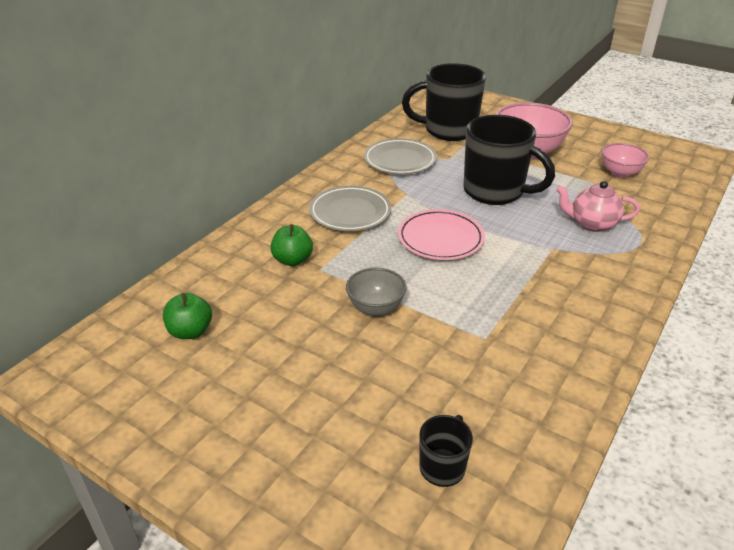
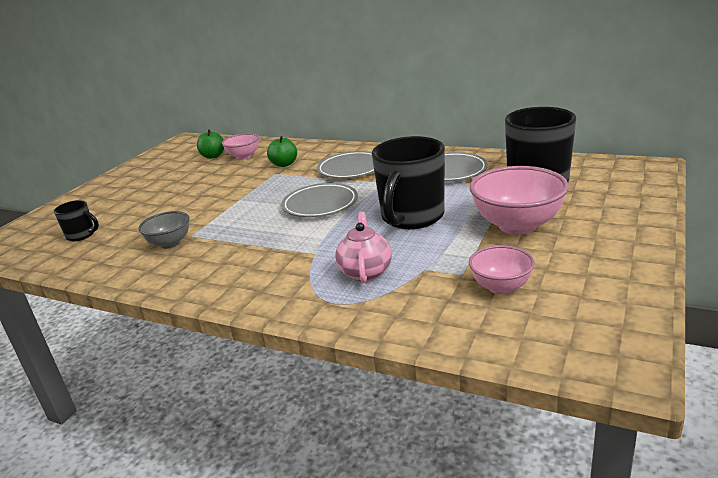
camera: 85 degrees right, 10 degrees down
grey bowl [346,268,407,316] -> grey bowl moved to [139,211,190,249]
pink plate [398,209,485,260] -> grey plate [281,183,358,217]
none -> pink bowl [222,133,259,160]

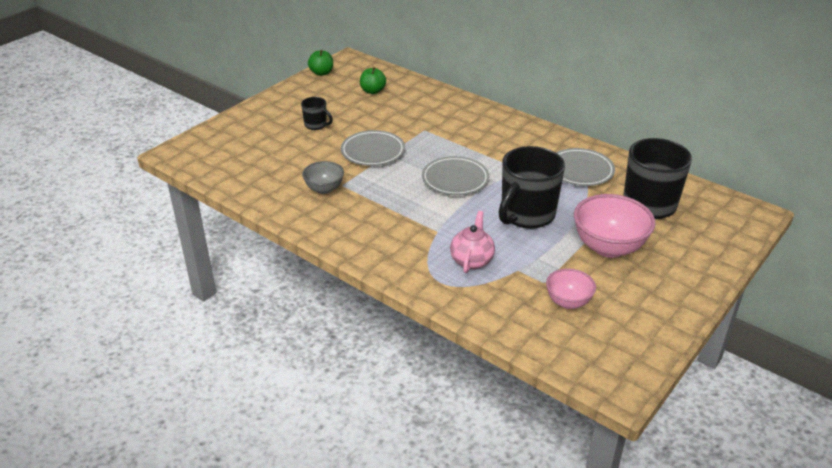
camera: 10 degrees right, 10 degrees up
black mug [54,200,99,241] -> black mug moved to [301,97,333,130]
pink bowl [222,133,259,160] -> none
green apple [267,136,297,167] -> green apple moved to [308,50,333,76]
grey plate [317,151,374,178] -> grey plate moved to [341,130,405,166]

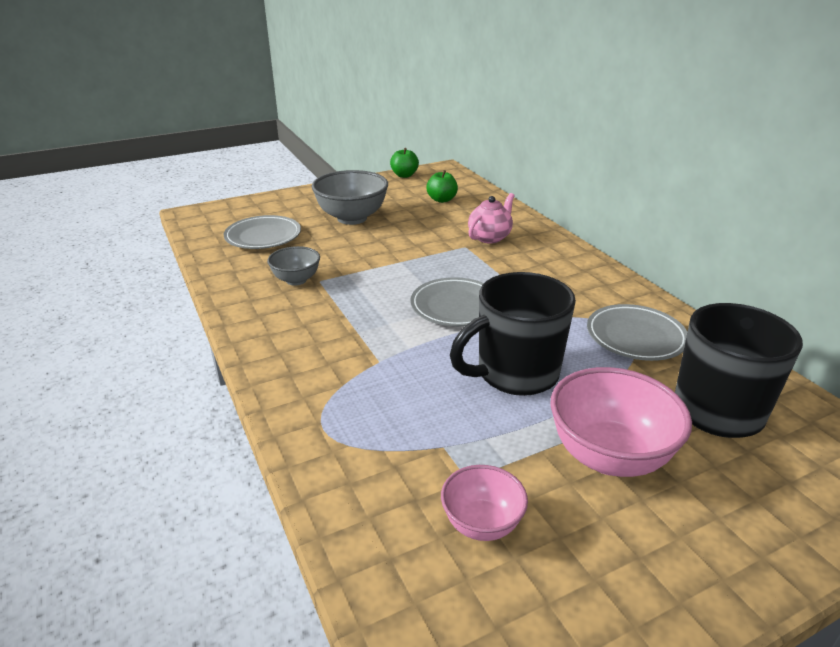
camera: 25 degrees right, 5 degrees down
black mug [301,97,333,130] -> grey bowl [312,170,388,225]
grey plate [341,130,405,166] -> grey plate moved to [224,215,301,249]
pink teapot [450,211,495,273] -> pink teapot moved to [468,193,515,244]

